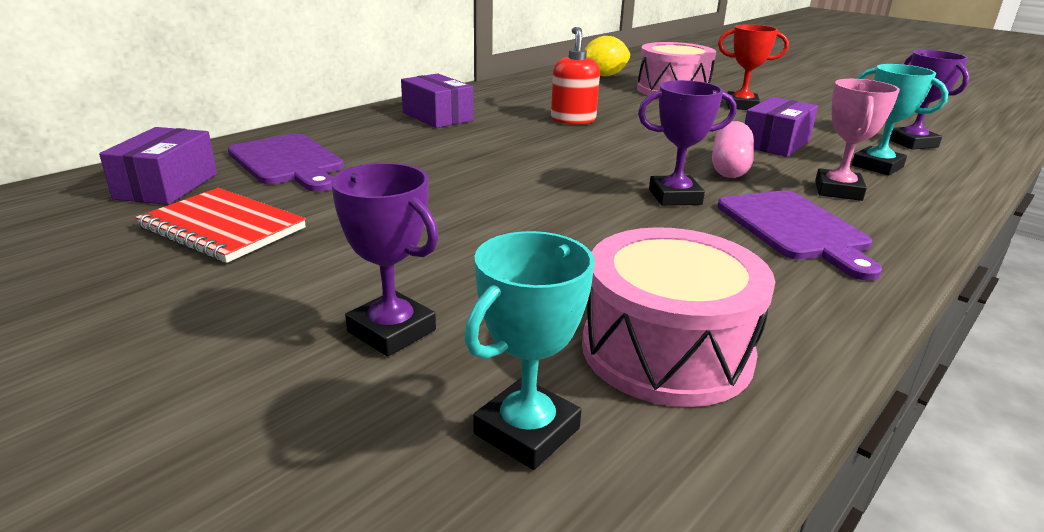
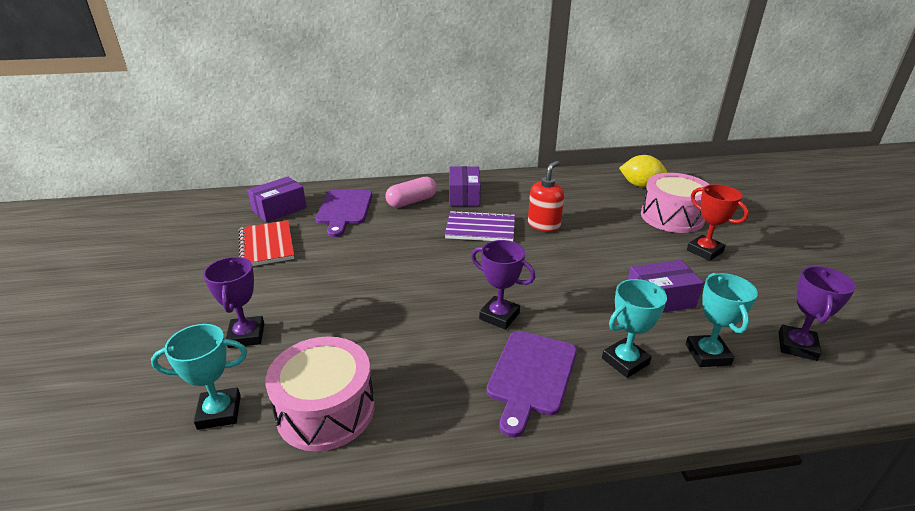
camera: 40 degrees right, 5 degrees up
pink capsule [712,121,754,178] -> pink capsule moved to [386,177,437,208]
pink trophy [815,79,900,201] -> turquoise trophy [602,279,667,378]
none -> purple notebook [445,210,515,241]

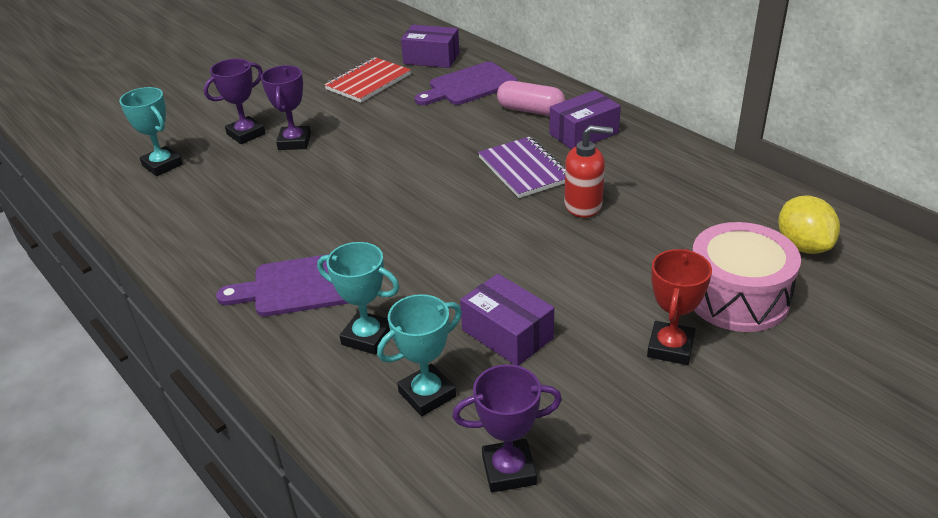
camera: 60 degrees right, 5 degrees up
pink drum [265,336,375,451] -> none
purple trophy [471,240,535,330] -> purple trophy moved to [261,65,311,150]

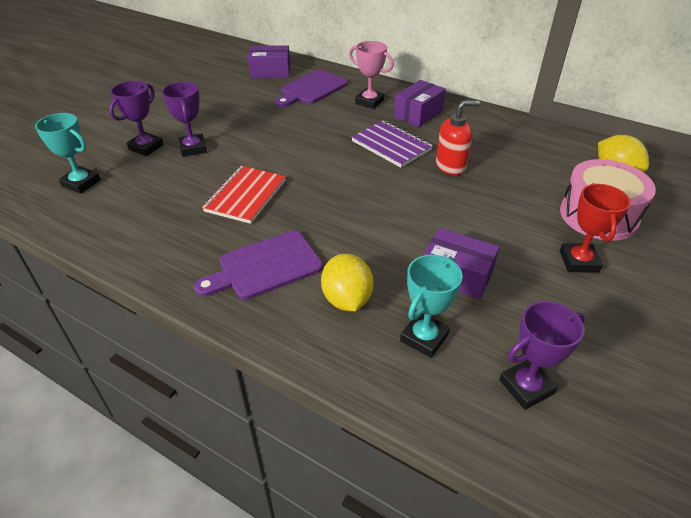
camera: 20 degrees left, 5 degrees up
turquoise trophy [317,242,399,354] -> yellow lemon [321,254,373,311]
red notebook [324,57,411,102] -> red notebook moved to [202,166,286,224]
pink capsule [497,81,565,116] -> pink trophy [349,41,394,109]

